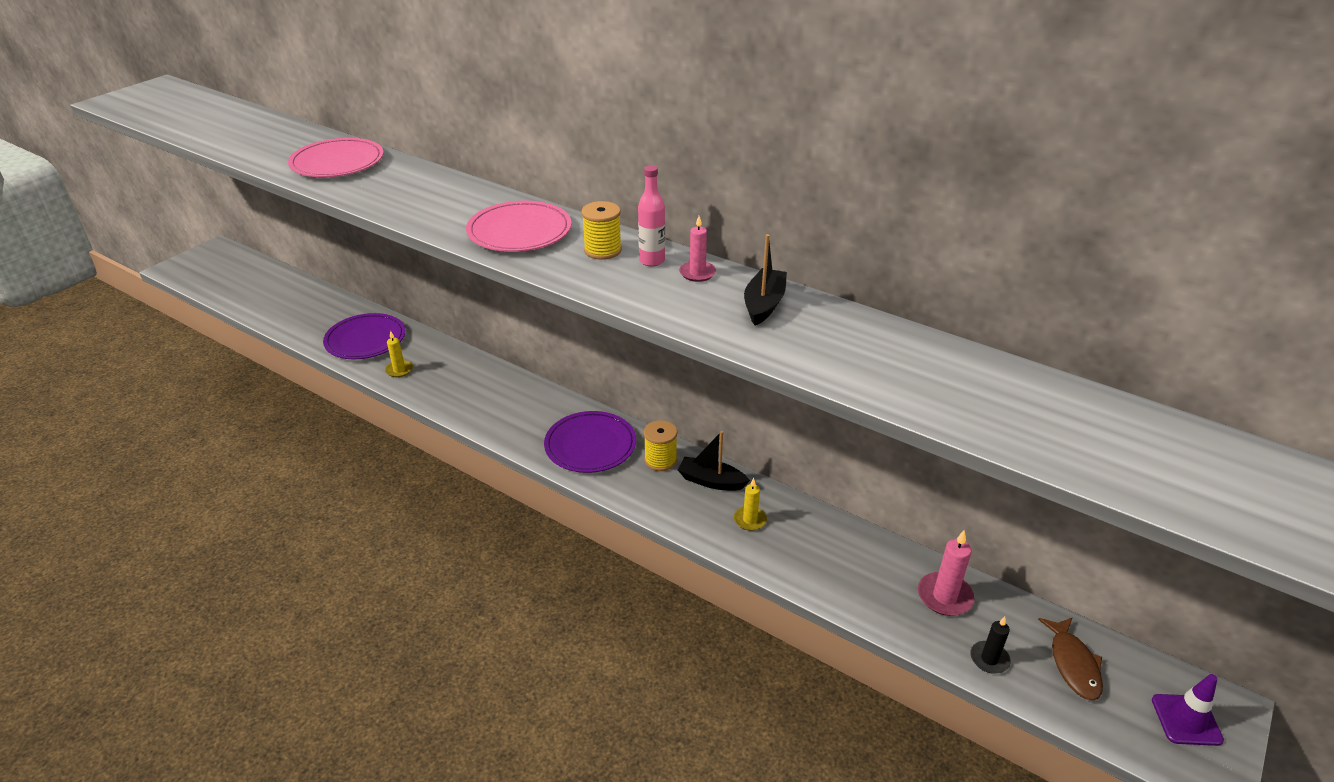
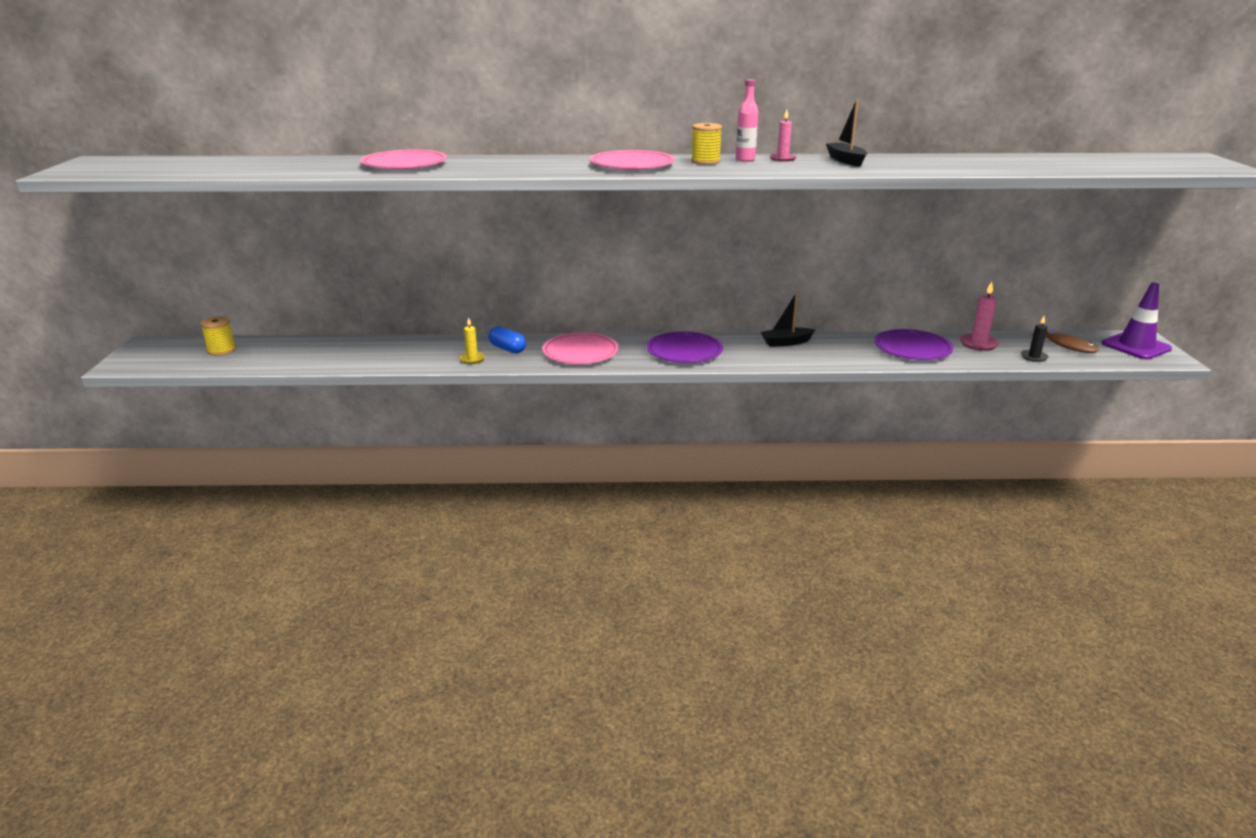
camera: 35 degrees left, 10 degrees down
purple plate [323,313,405,359] -> purple plate moved to [874,329,953,360]
yellow spool [644,420,677,471] -> yellow spool moved to [200,316,236,356]
yellow candle [734,478,767,531] -> none
purple traffic cone [1152,674,1224,746] -> purple traffic cone [1102,283,1172,360], size x1.51
none -> blue capsule [488,326,526,354]
none -> pink plate [542,332,619,364]

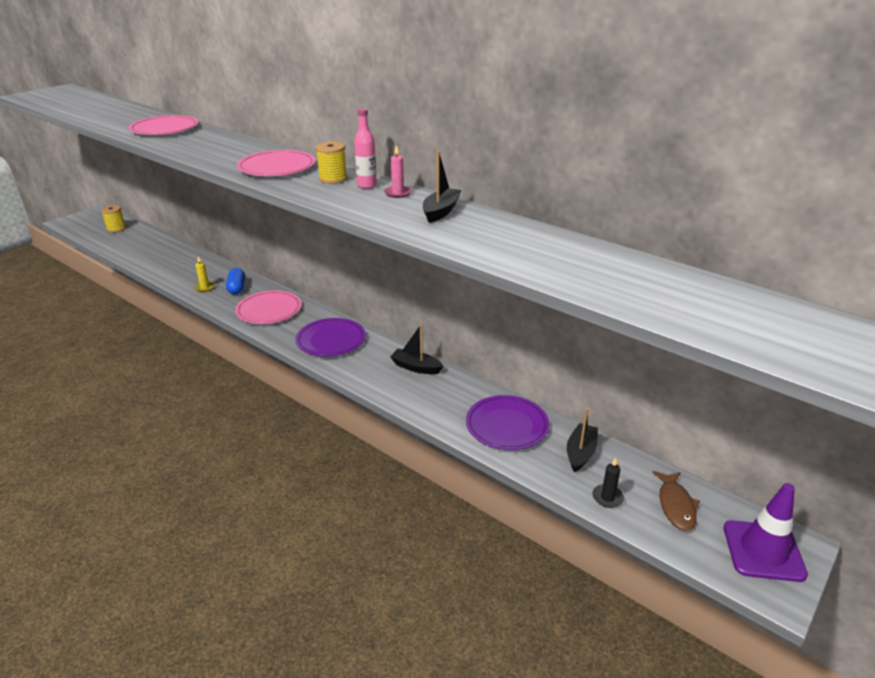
camera: 40 degrees right, 5 degrees up
pink candle [960,282,999,351] -> black boat [567,409,598,472]

